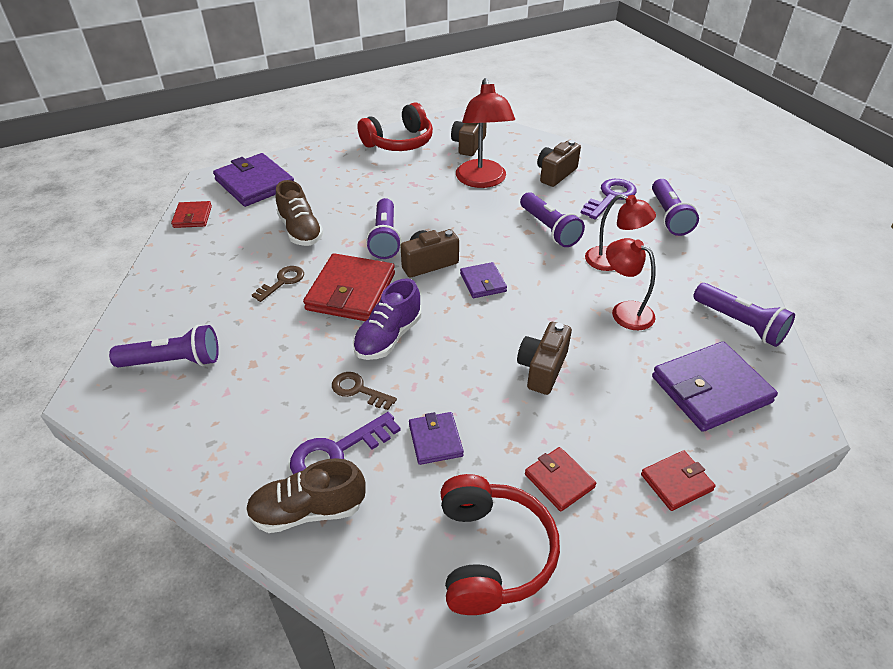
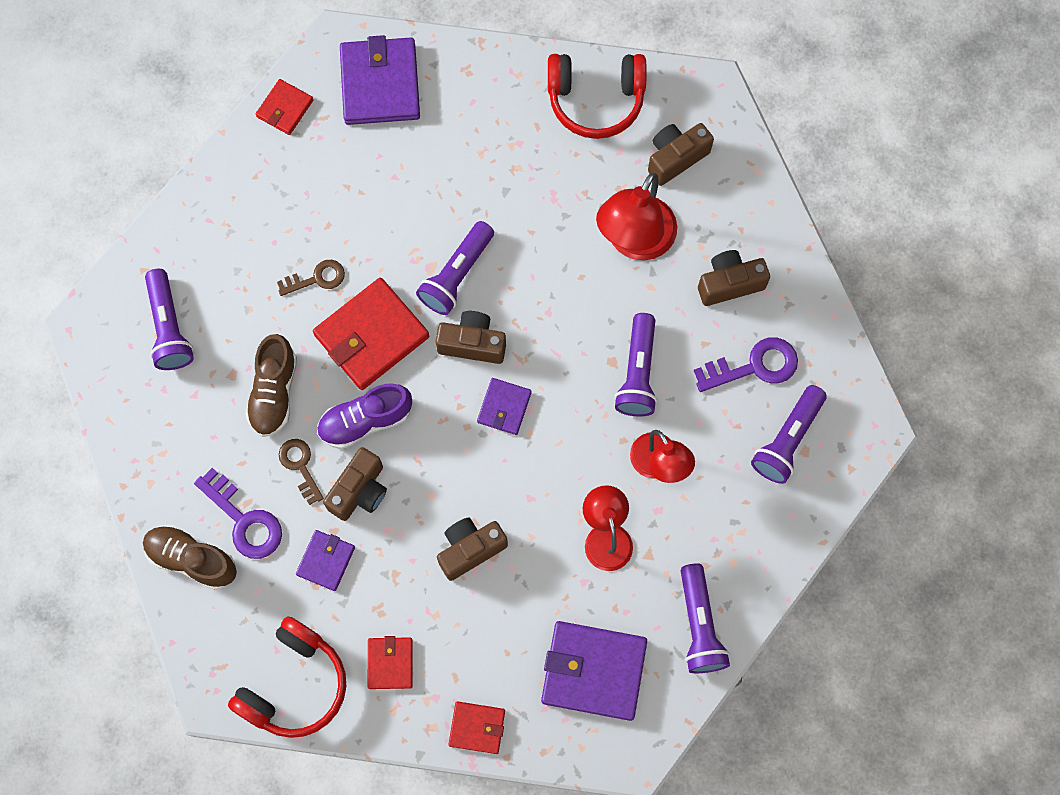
camera: 35 degrees right, 30 degrees up
purple flashlight [109,325,219,367] -> purple flashlight turned 45 degrees clockwise [145,269,194,370]
brown shoe [276,180,324,246] -> brown shoe moved to [245,334,297,437]
purple key [290,412,401,474] -> purple key turned 135 degrees counterclockwise [194,468,282,559]
none -> brown camera [323,447,387,521]

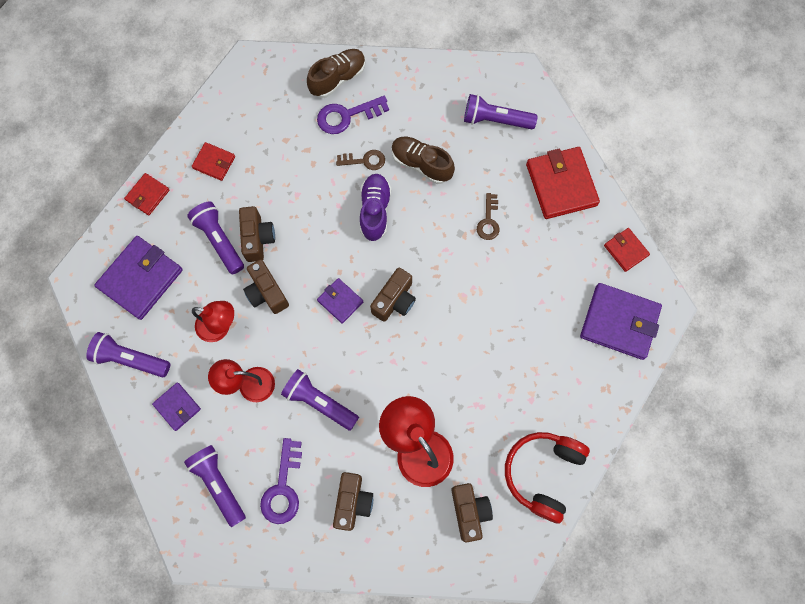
camera: 115 degrees right, 0 degrees up
red headphones [228,616,346,738] -> none
purple wallet [296,530,355,591] -> purple wallet moved to [152,382,201,431]
red wallet [313,278,429,390] -> red wallet moved to [526,147,600,219]
brown camera [323,447,387,521] -> brown camera moved to [243,259,289,314]
purple flashlight [416,221,494,315] -> purple flashlight moved to [187,202,244,274]

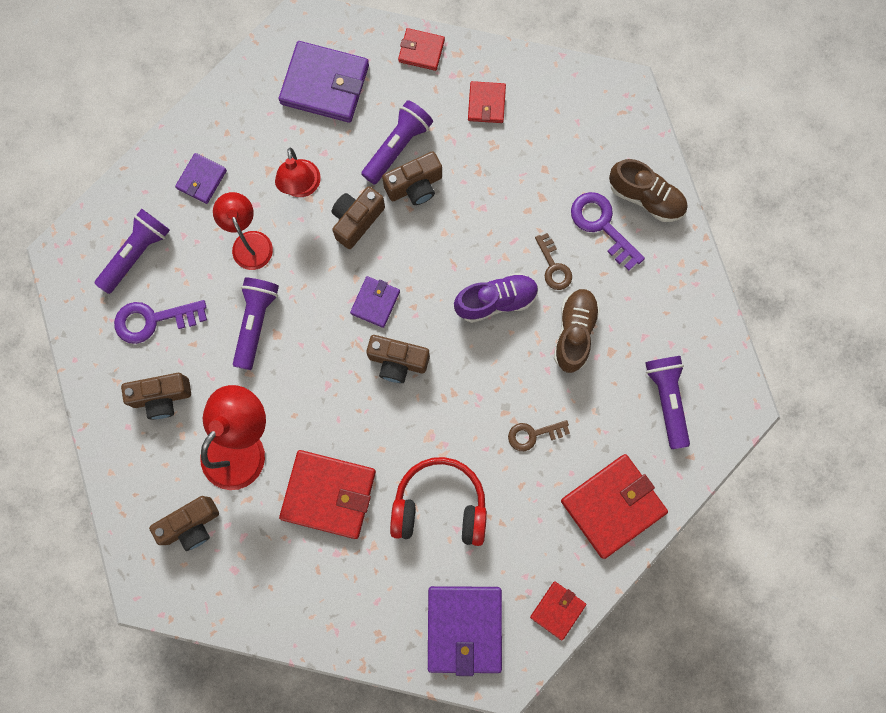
camera: 70 degrees right, 5 degrees up
purple flashlight [86,332,170,377] -> none
red headphones [505,432,590,524] -> red headphones moved to [390,457,487,546]
none -> red wallet [279,450,376,539]

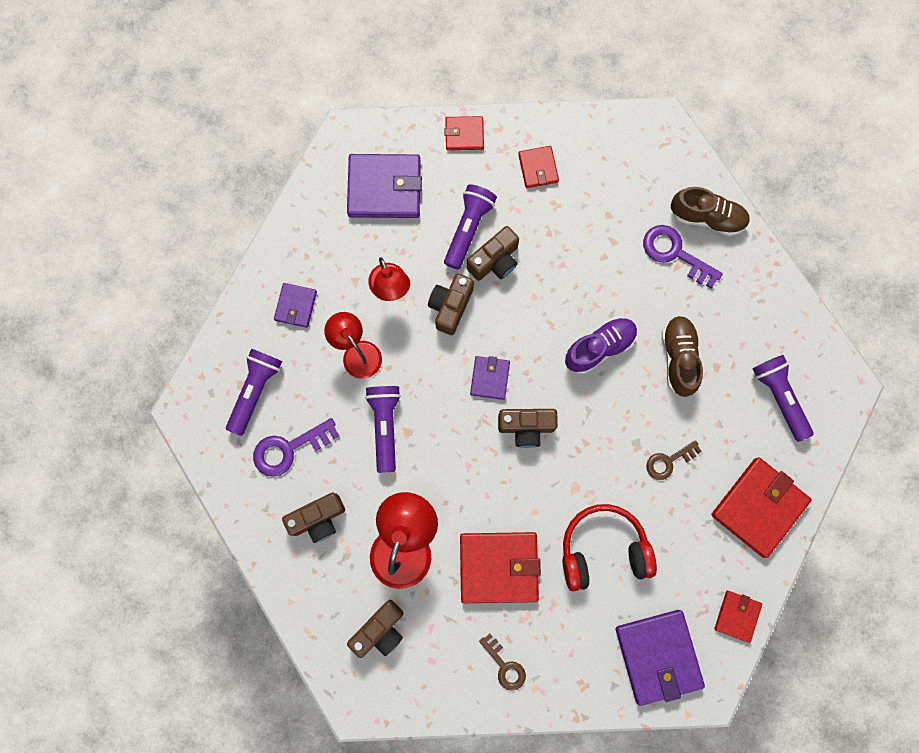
camera: 15 degrees left, 0 degrees up
brown key [535,233,572,290] -> brown key moved to [479,634,526,691]

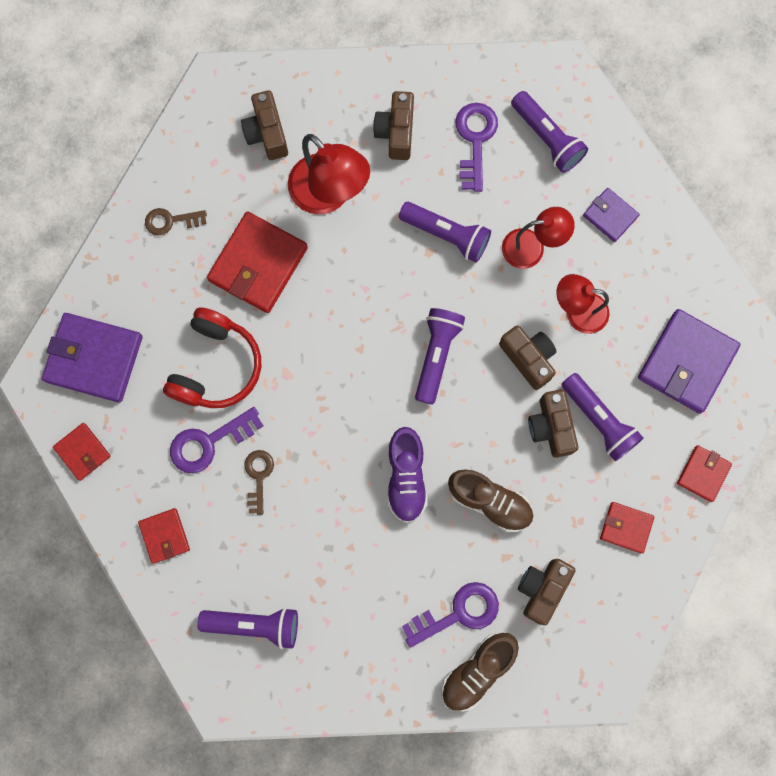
camera: 120 degrees right, 0 degrees up
purple wallet [470,356,510,400] -> purple flashlight [415,308,465,404]
brown camera [498,409,558,448] -> brown camera moved to [518,559,576,625]
brown shoe [662,316,703,397] -> brown shoe moved to [448,469,533,532]
red wallet [711,457,812,558] -> red wallet [138,508,190,564], size x0.53
none -> purple key [170,407,263,473]

